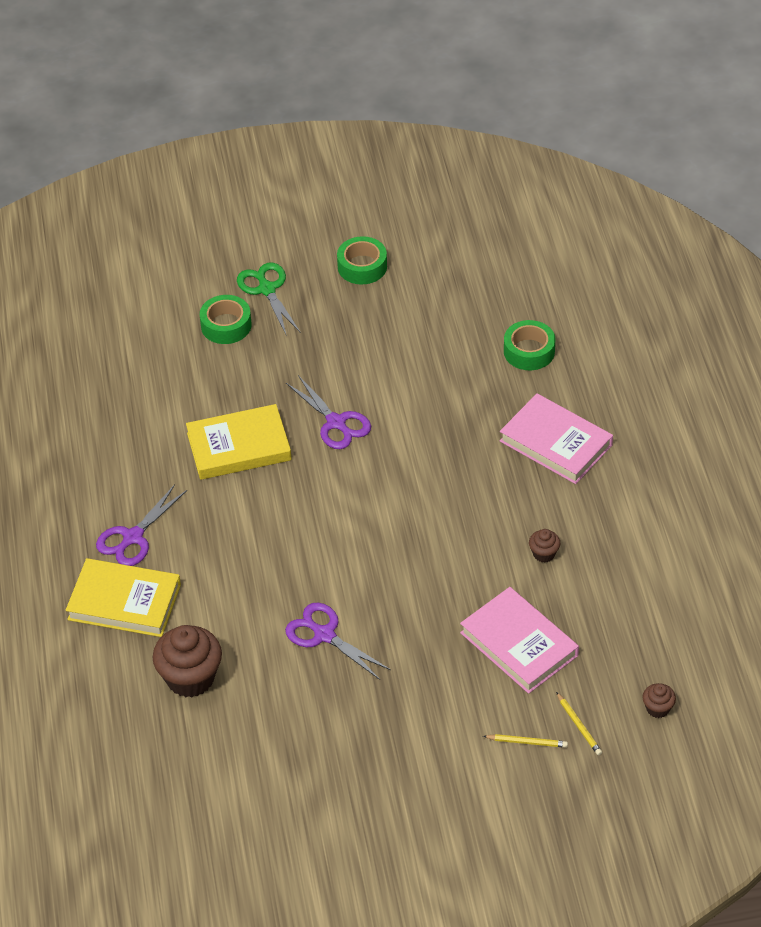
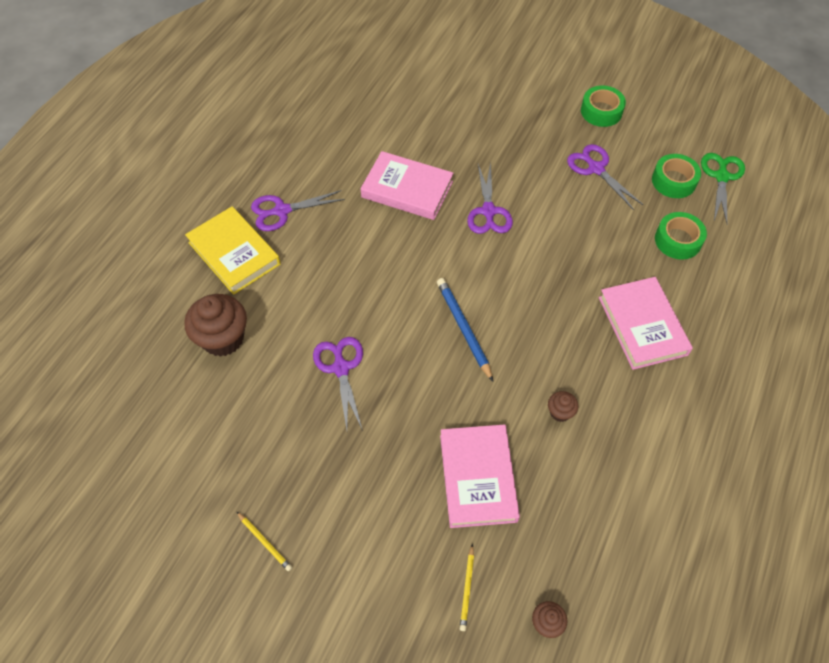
camera: 35 degrees right, 10 degrees up
yellow book [186,404,292,480] -> pink book [361,151,454,220]
green tape [200,295,252,344] -> green tape moved to [652,154,701,198]
green scissors [237,263,301,336] -> green scissors moved to [701,153,745,223]
yellow pencil [483,734,568,748] -> yellow pencil moved to [237,512,292,571]
none -> blue pencil [437,278,493,382]
none -> purple scissors [567,144,643,210]

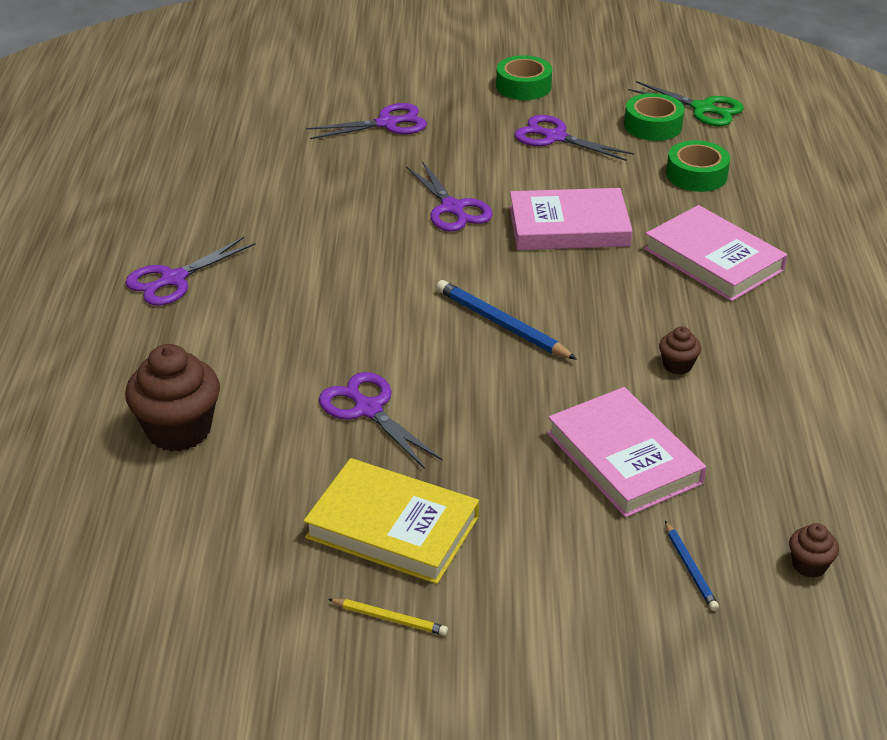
camera: 25 degrees left, 20 degrees down
yellow book [185,206,281,295] -> yellow book moved to [304,458,479,584]
pink book [361,151,454,220] -> pink book moved to [510,188,633,250]
yellow pencil [460,544,474,631] -> blue pencil [665,521,719,611]
green scissors [701,153,745,223] -> green scissors turned 135 degrees clockwise [628,81,743,126]
none -> purple scissors [306,103,427,139]

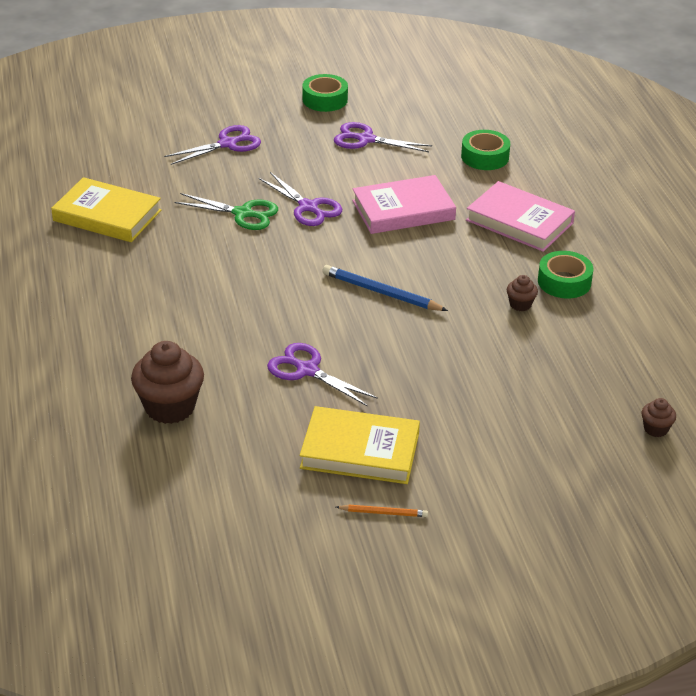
camera: 15 degrees left, 0 degrees up
purple scissors [125,237,255,305] -> none
yellow pencil [328,598,448,635] -> orange pencil [336,505,428,517]
pink book [547,387,706,517] -> none
green tape [624,93,684,141] -> green tape moved to [538,251,593,299]
green scissors [628,81,743,126] -> green scissors moved to [175,193,278,230]
blue pencil [665,521,719,611] -> none
none -> yellow book [51,177,161,242]

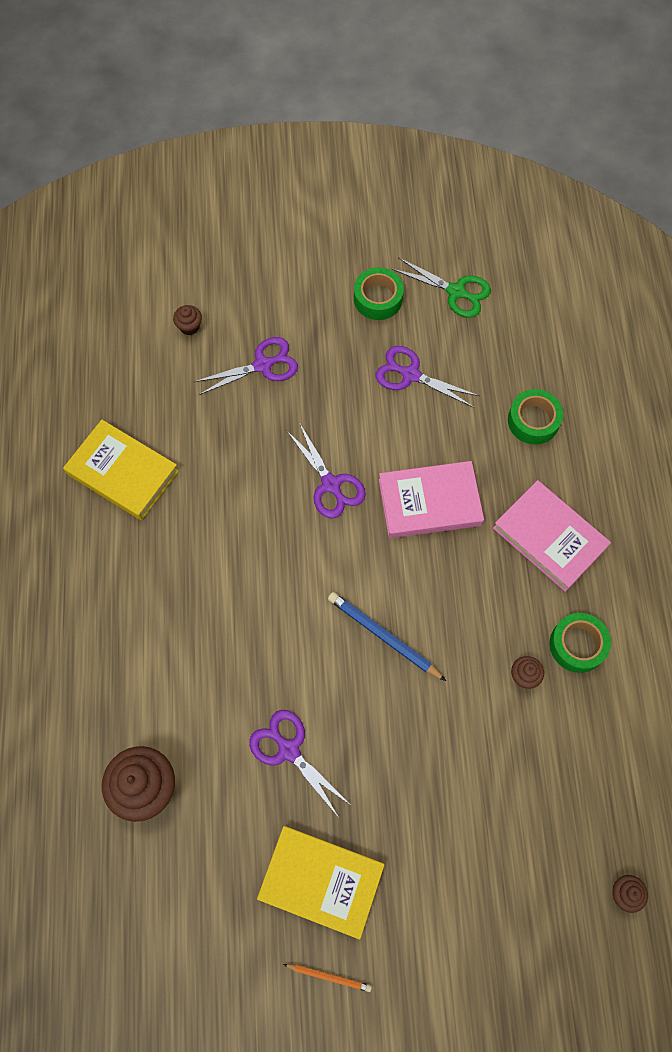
camera: 10 degrees right, 30 degrees up
green scissors [175,193,278,230] -> green scissors moved to [392,257,491,318]
none -> brown cupcake [173,305,202,335]

